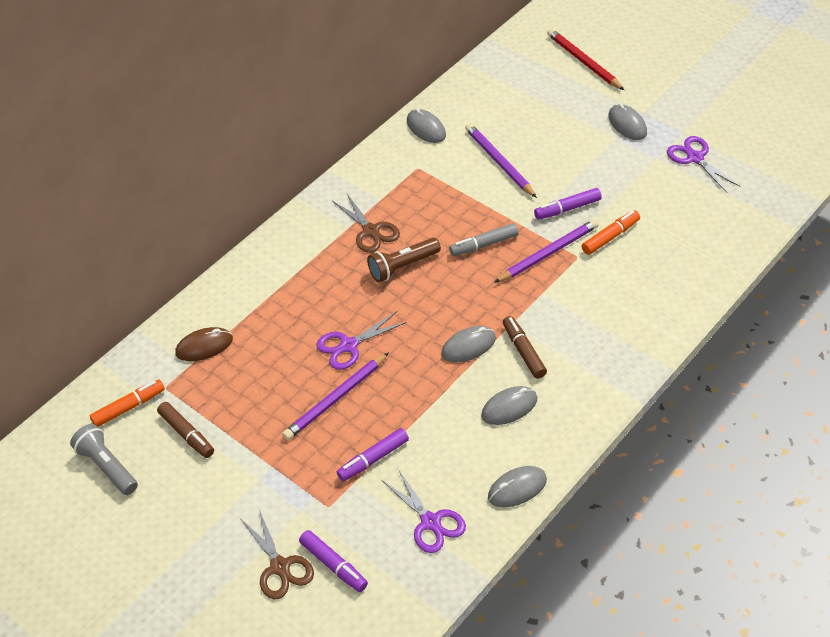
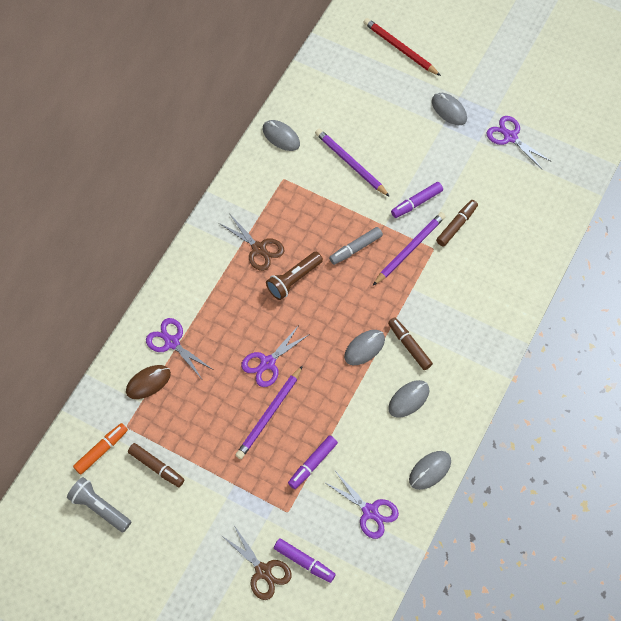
camera: 15 degrees left, 15 degrees up
orange marker [582,210,640,255] -> brown marker [436,200,478,247]
none -> purple scissors [146,318,212,379]

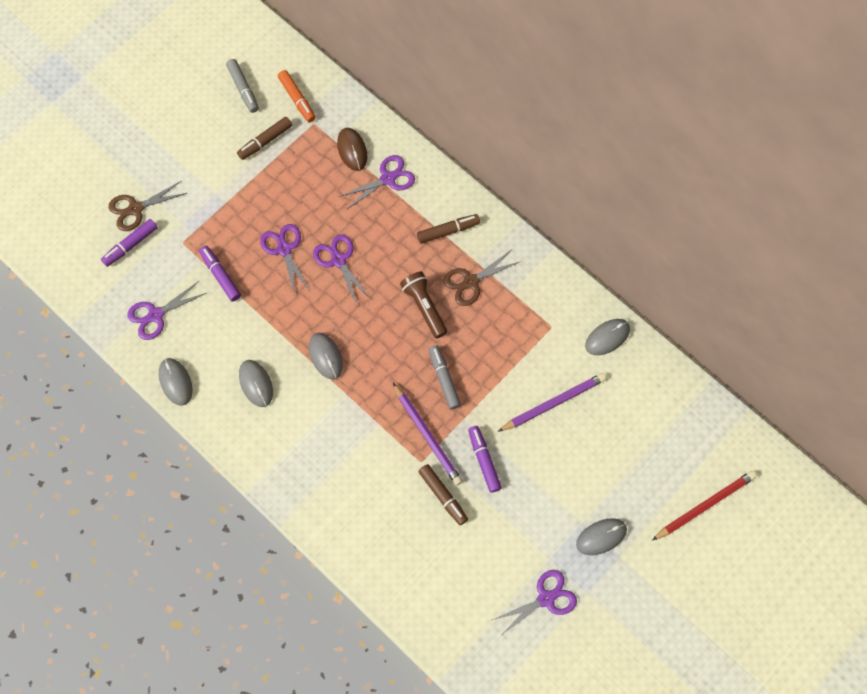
camera: 105 degrees right, 5 degrees up
grey flashlight [67,477,131,532] -> grey marker [226,59,259,113]
purple pencil [236,365,303,459] -> purple scissors [260,224,310,296]
brown marker [388,317,433,370] -> brown marker moved to [417,214,480,244]

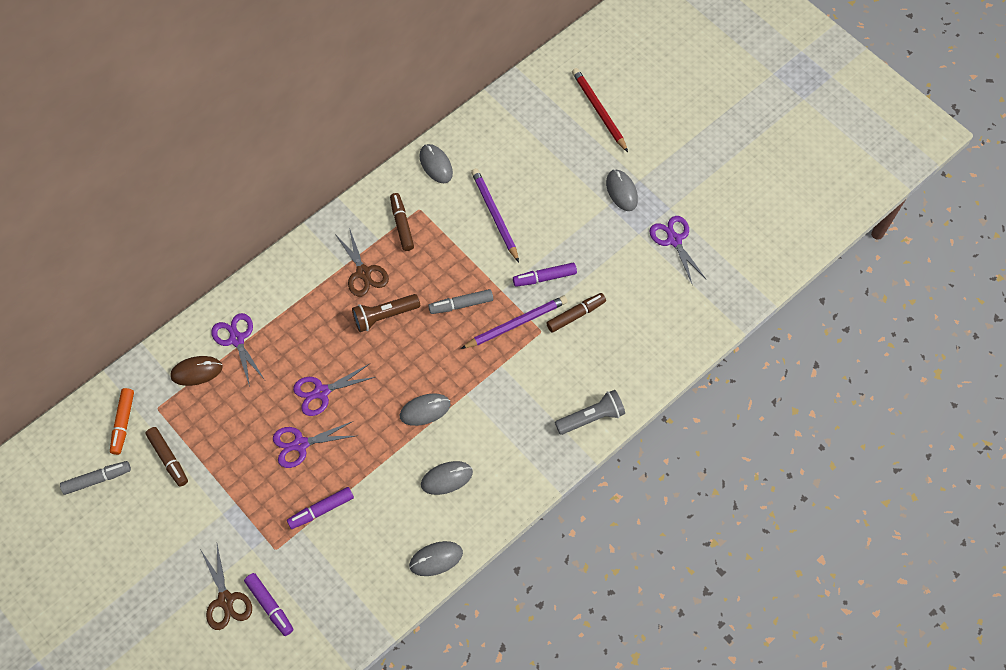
camera: 85 degrees left, 5 degrees down
purple scissors [127,281,206,340] -> none
orange marker [278,70,316,122] -> orange marker turned 120 degrees clockwise [110,388,134,455]
brown marker [417,214,480,244] -> brown marker moved to [390,193,414,251]
none -> grey flashlight [555,390,625,435]

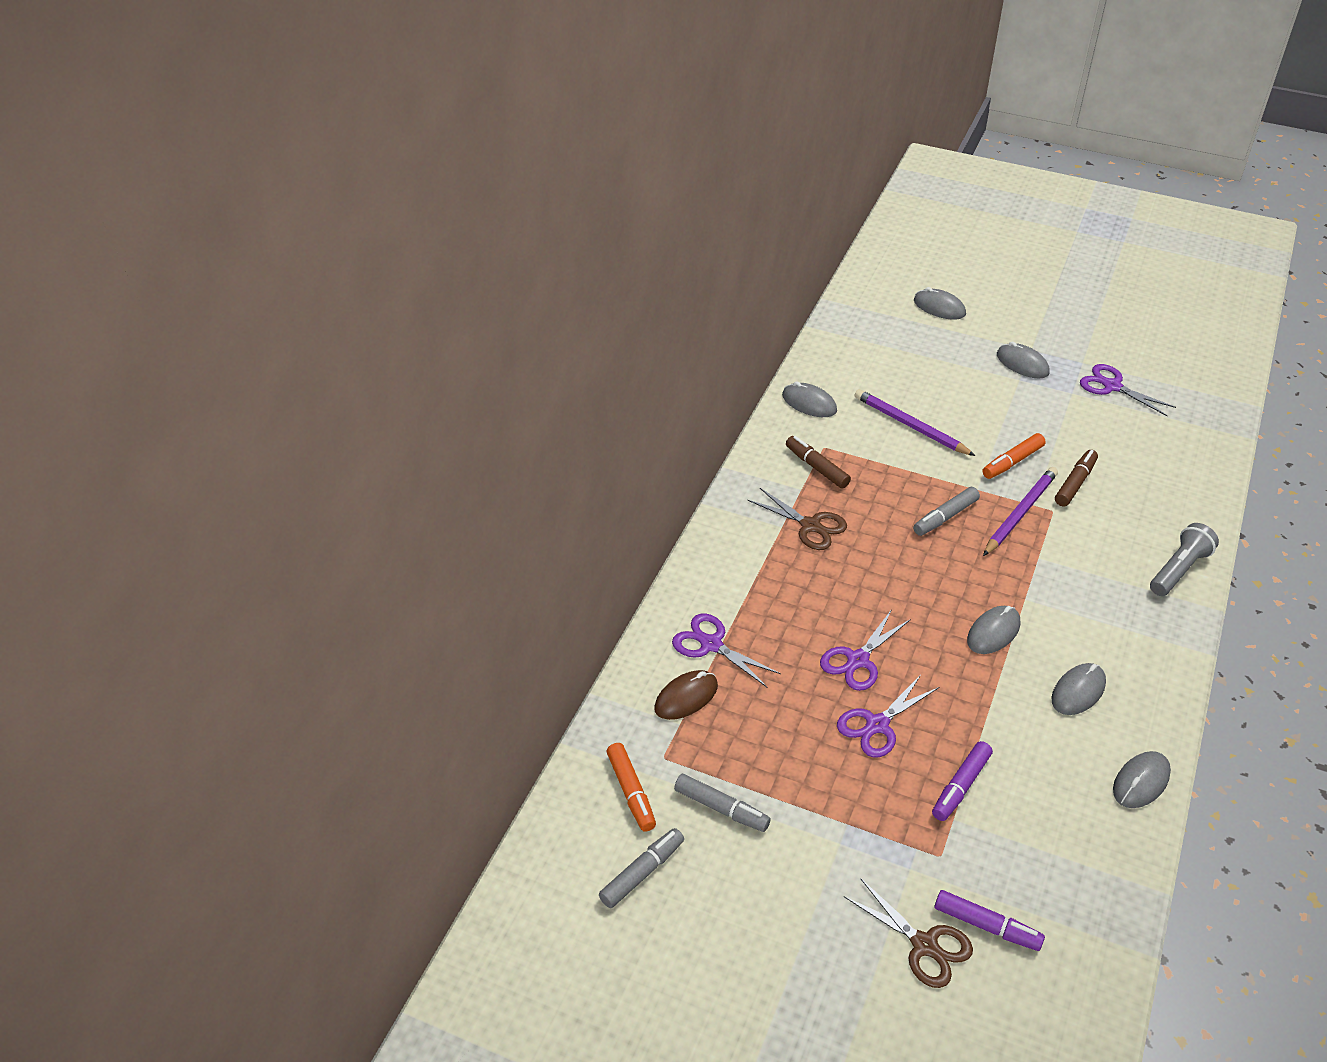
camera: 25 degrees left, 20 degrees down
brown marker [146,427,188,487] -> grey marker [674,774,771,832]
brown flashlight [352,294,420,332] -> none
purple marker [513,263,577,287] -> orange marker [982,433,1046,479]
red pencil [572,68,628,152] -> grey mouse [914,287,966,320]

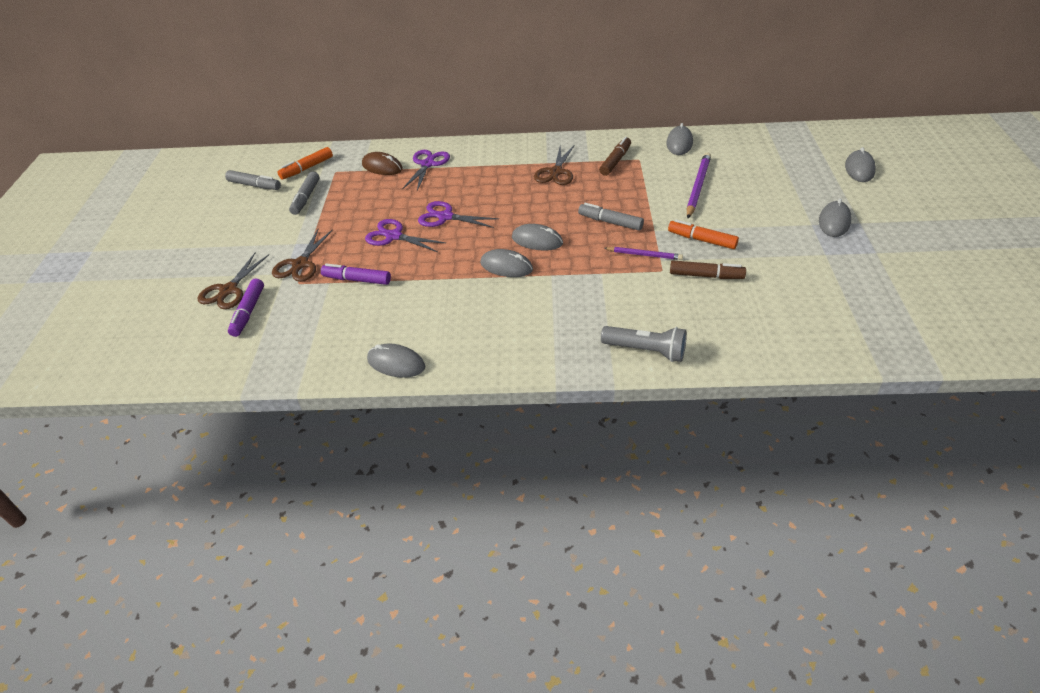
camera: 70 degrees right, 0 degrees up
purple pencil [983,467,1058,556] -> purple pencil [604,247,683,260], size x0.61
grey mouse [1051,663,1106,715] -> grey mouse moved to [512,224,563,251]
purple scissors [1080,364,1176,416] -> none
none -> brown scissors [272,229,333,282]

